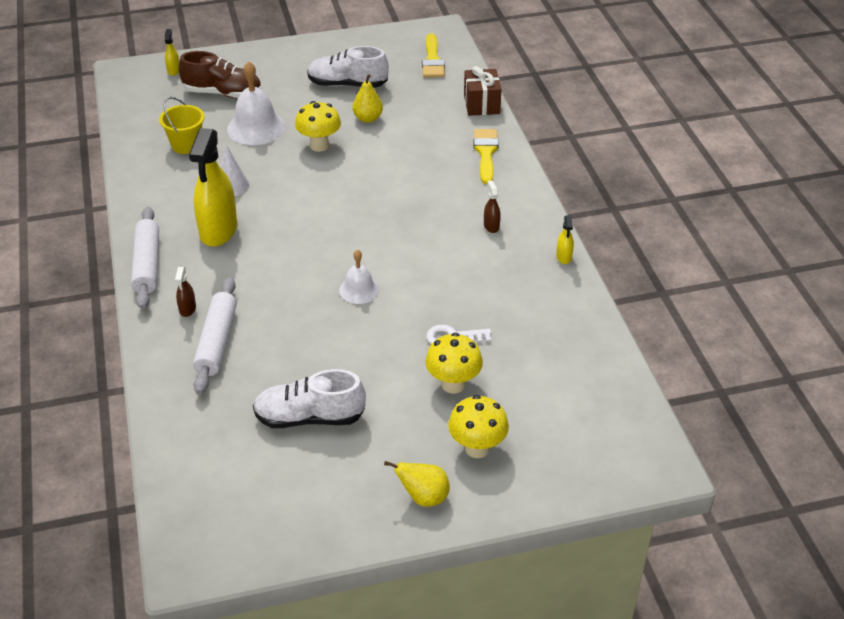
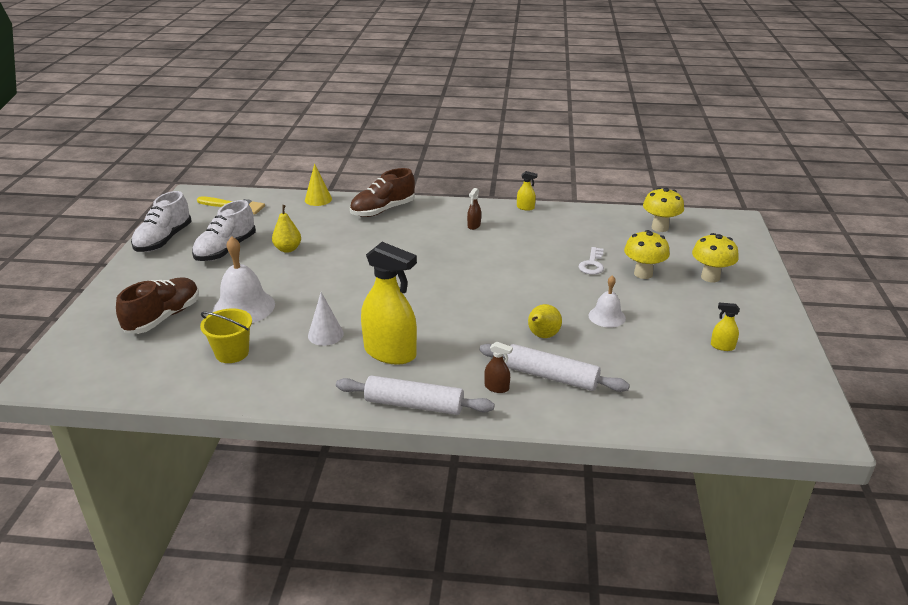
camera: 70 degrees left, 10 degrees down
yellow spray bottle [165,29,179,76] -> yellow spray bottle moved to [711,303,740,351]
white shoe [253,369,366,428] -> white shoe moved to [131,191,192,252]
yellow mushroom [295,101,341,152] -> yellow mushroom moved to [643,188,684,232]
white bell [339,250,380,304] -> white bell moved to [589,275,626,328]
yellow pear [384,461,450,507] -> yellow pear moved to [528,304,562,338]
brown gift [464,66,502,116] -> yellow cone [305,163,332,206]
yellow brush [474,129,498,184] -> brown shoe [350,168,415,217]
brown spray bottle [484,181,501,233] -> brown spray bottle turned 75 degrees counterclockwise [467,188,481,230]

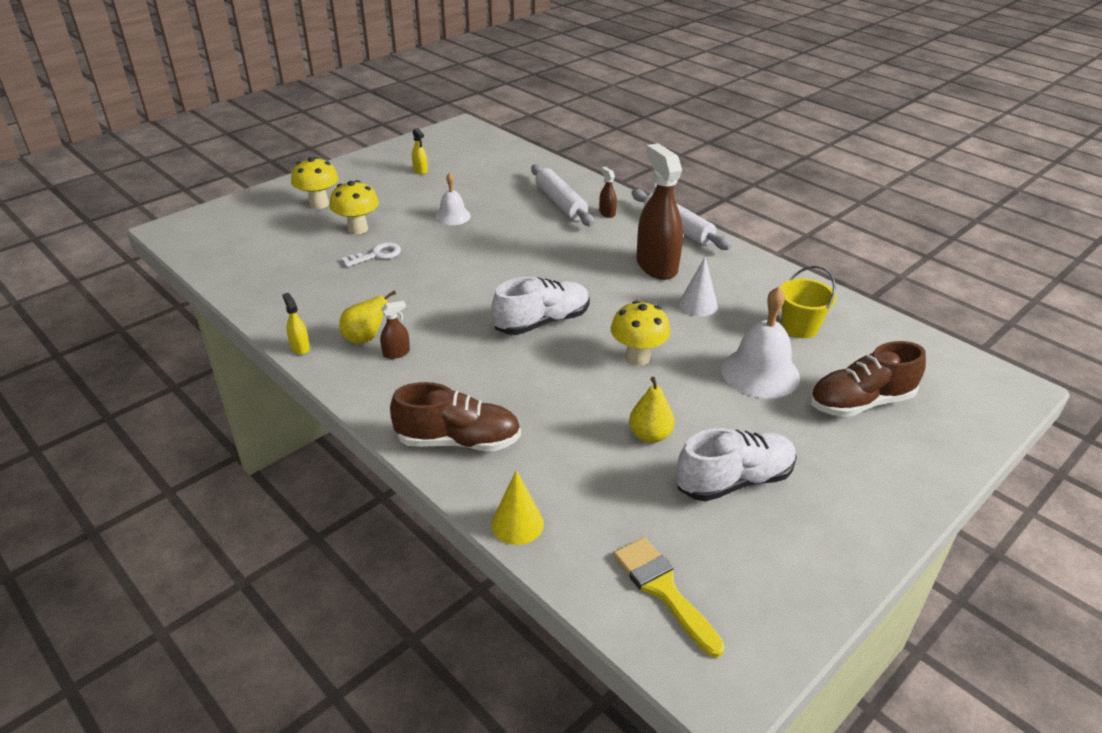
camera: 140 degrees left, 5 degrees up
white shoe [131,191,192,252] -> white shoe moved to [492,277,590,335]
yellow spray bottle [361,242,417,365] -> brown spray bottle [636,143,683,280]
yellow pear [528,304,562,338] -> yellow pear moved to [339,290,396,343]
yellow mushroom [643,188,684,232] -> yellow mushroom moved to [611,301,670,366]

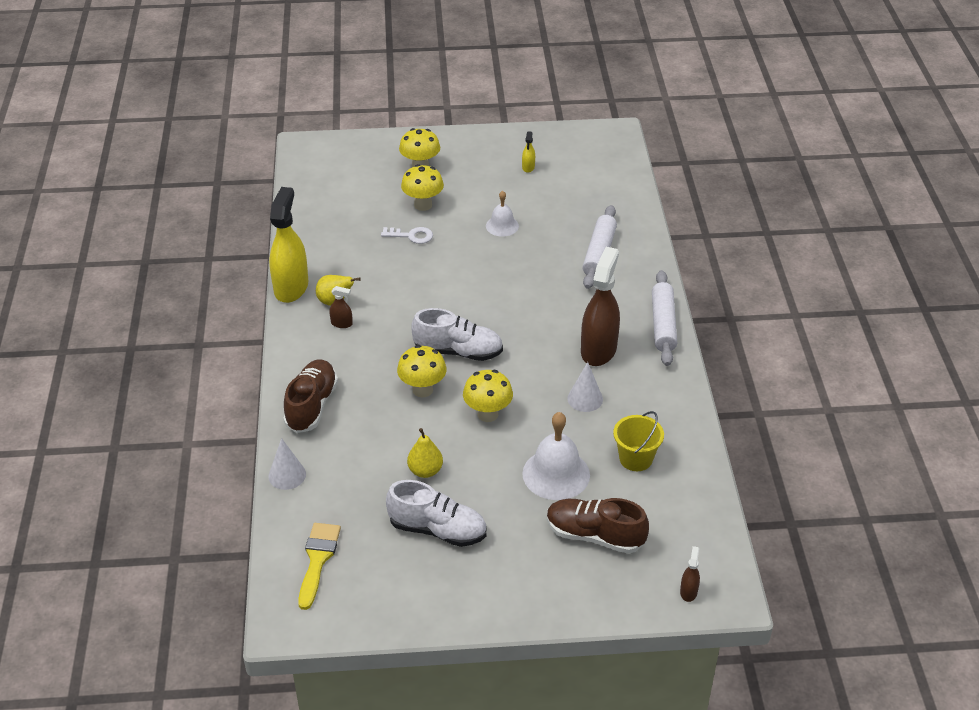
camera: 40 degrees right, 5 degrees up
yellow spray bottle [282,293,310,355] -> yellow spray bottle [269,187,308,303], size x2.37
brown shoe [390,382,521,452] -> brown shoe turned 120 degrees counterclockwise [283,359,338,433]
yellow cone [491,470,544,545] -> white cone [268,438,306,490]
brown spray bottle [599,167,617,218] -> brown spray bottle moved to [680,546,700,602]
none -> yellow mushroom [397,345,447,397]

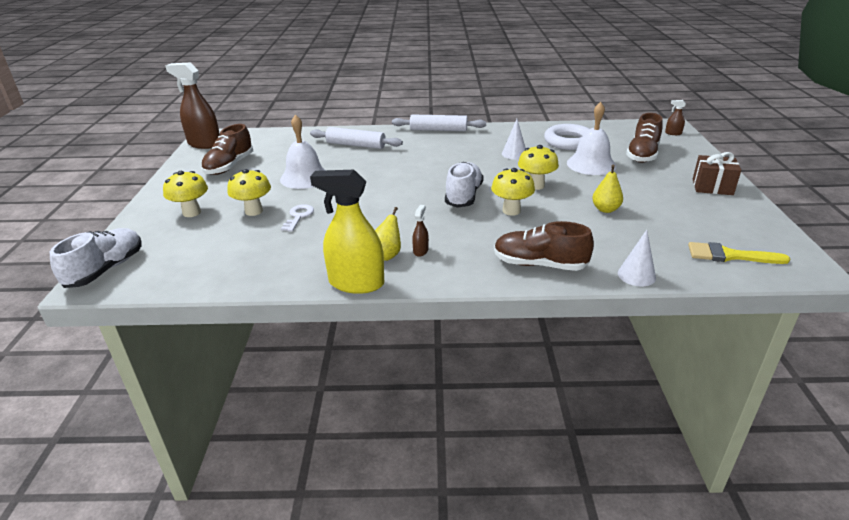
camera: 85 degrees left, 10 degrees down
white shoe [386,480,487,547] -> white shoe moved to [50,228,142,288]
white bell [486,191,519,237] -> white bell [280,115,325,189], size x1.69
yellow spray bottle [522,131,535,173] -> brown shoe [201,124,253,175]
brown spray bottle [581,247,620,366] -> brown spray bottle moved to [166,62,220,149]
yellow bucket [613,411,664,471] -> white ring [544,124,589,150]
none -> brown gift [693,152,741,195]

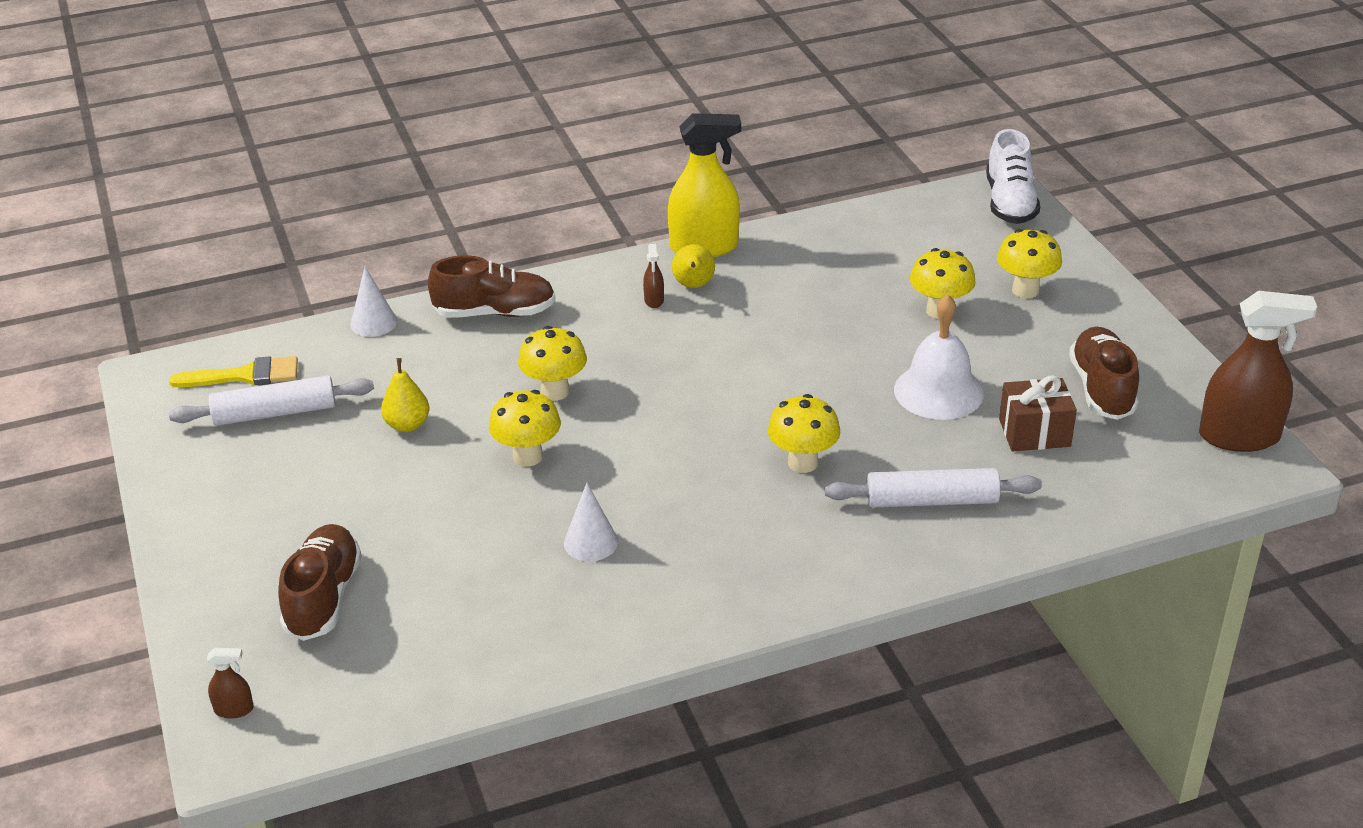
camera: 160 degrees right, 5 degrees up
white key [281,204,314,232] -> none
white rolling pin [392,115,486,131] -> white rolling pin moved to [169,376,374,426]
white shoe [445,162,484,208] -> none
white ring [544,124,589,150] -> none
white bell [567,102,616,175] -> none
brown gift [693,152,741,195] -> brown gift moved to [999,375,1077,452]
none -> yellow mushroom [768,394,840,473]

